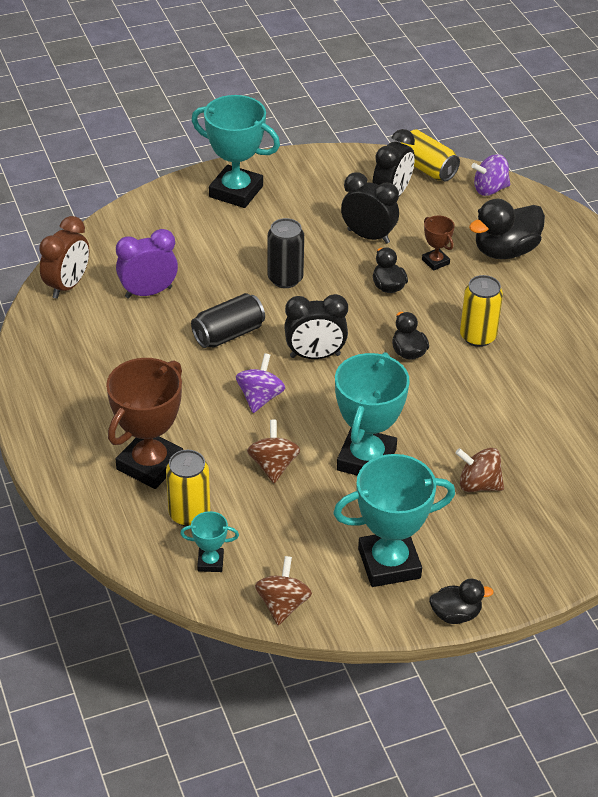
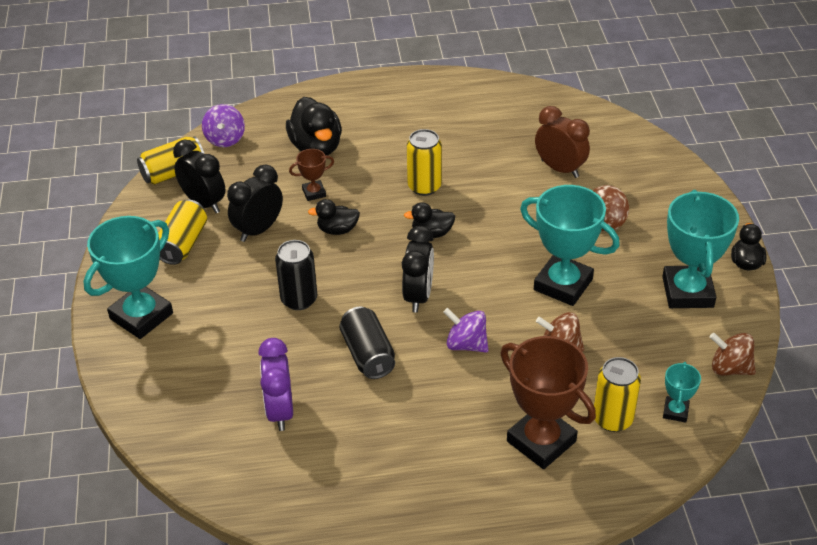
camera: 75 degrees left, 0 degrees up
brown clock [39,216,89,299] -> brown clock moved to [535,106,590,178]
none -> yellow can [158,200,207,265]

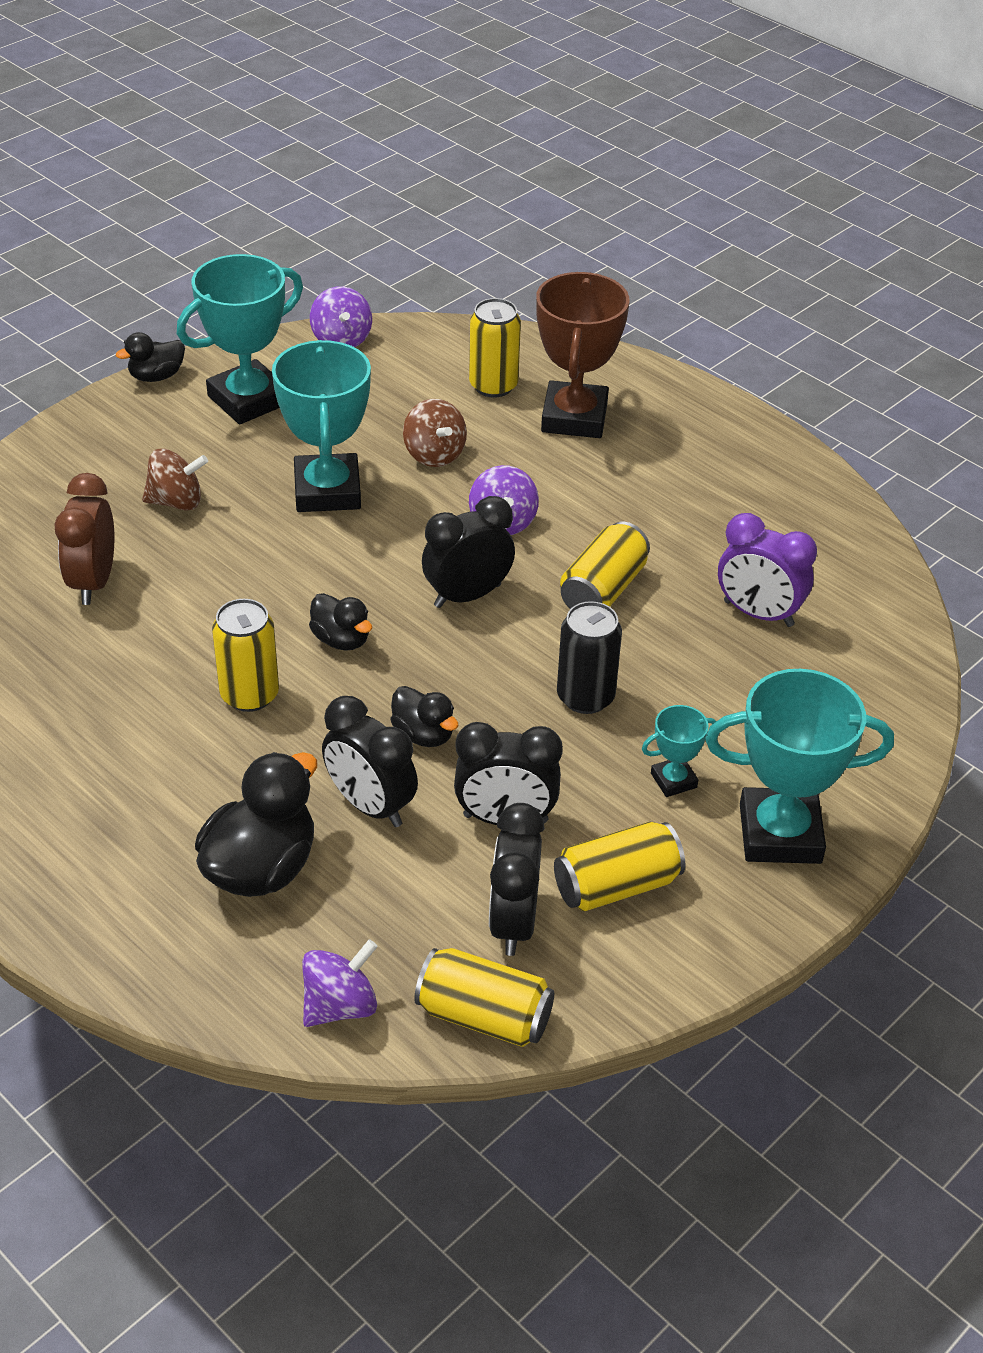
camera: 130 degrees left, 0 degrees up
purple clock [258,338,293,431] -> purple clock turned 75 degrees clockwise [718,513,817,627]
brown trophy [289,149,334,201] -> black clock [322,696,418,827]
black can [339,306,395,379] -> yellow can [560,522,650,609]
turquoise trophy [663,362,701,423] -> turquoise trophy moved to [642,705,716,797]
brown spinning top [710,333,756,376] -> purple spinning top [310,286,372,347]

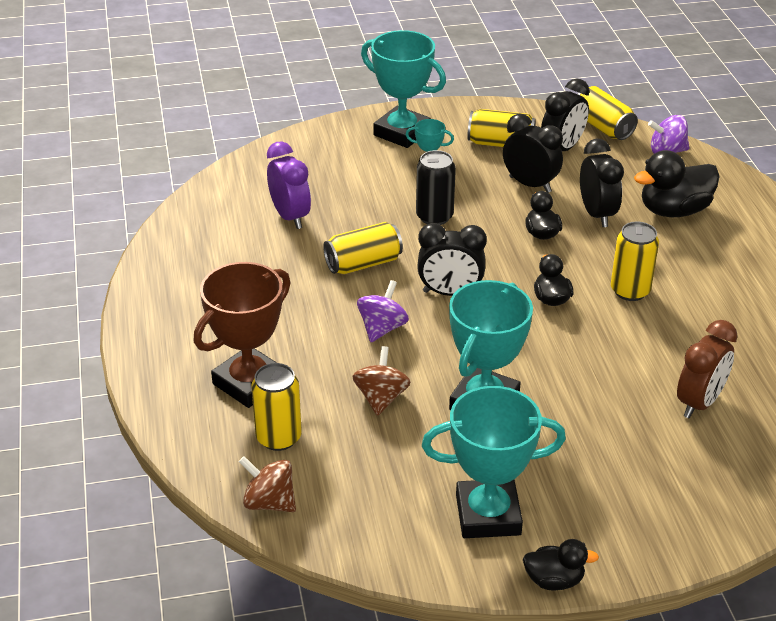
camera: 145 degrees left, 5 degrees down
brown spinning top [142,449,208,511] -> brown spinning top moved to [239,456,296,512]
purple spinning top [310,286,372,347] -> none

